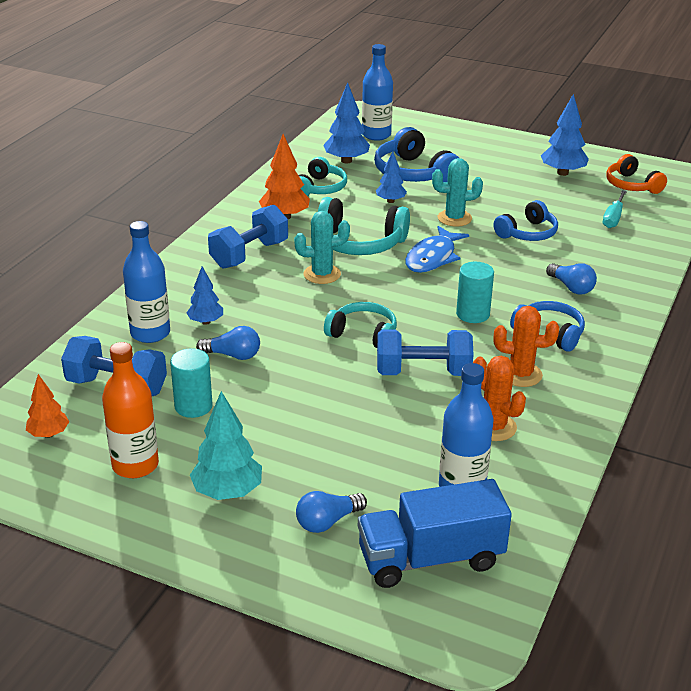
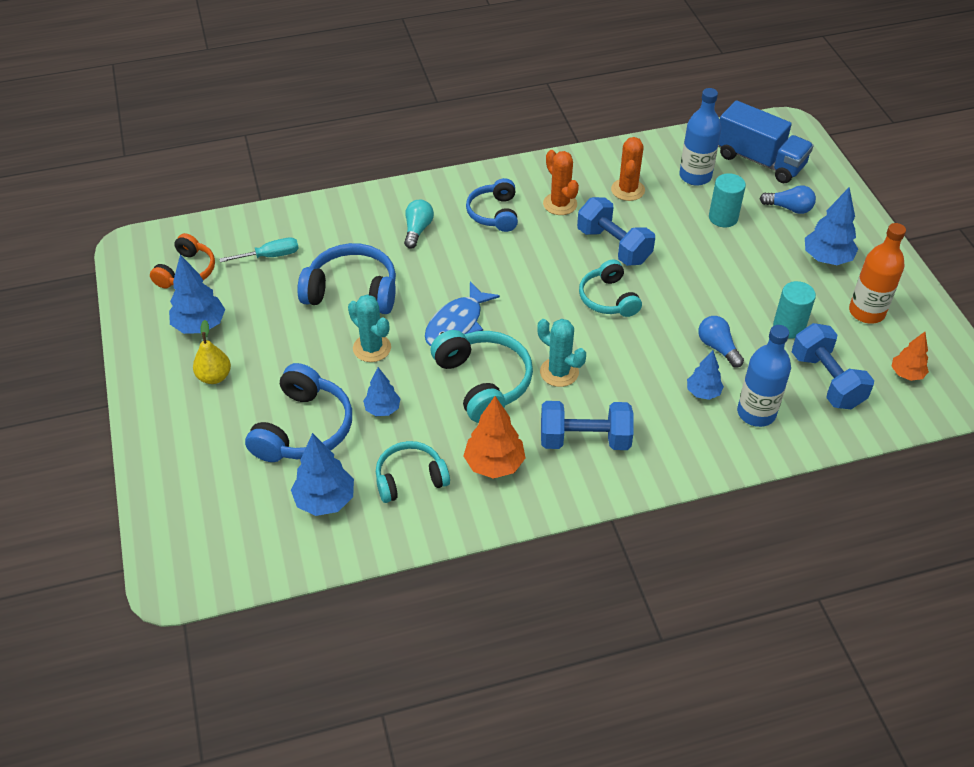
camera: 130 degrees left, 15 degrees up
turquoise tree [190,391,262,500] -> blue tree [805,187,858,265]
blue bottle [362,44,393,141] -> none
blue fish [405,226,469,273] -> blue fish turned 135 degrees clockwise [425,282,500,346]
turquoise cylinder [456,262,494,323] -> turquoise cylinder moved to [709,173,746,228]
blue headphones [493,200,558,241] -> blue headphones [297,243,396,314], size x1.51
blue light bulb [546,263,597,295] -> turquoise light bulb [404,200,434,249]
none -> yellow pear [193,320,231,384]

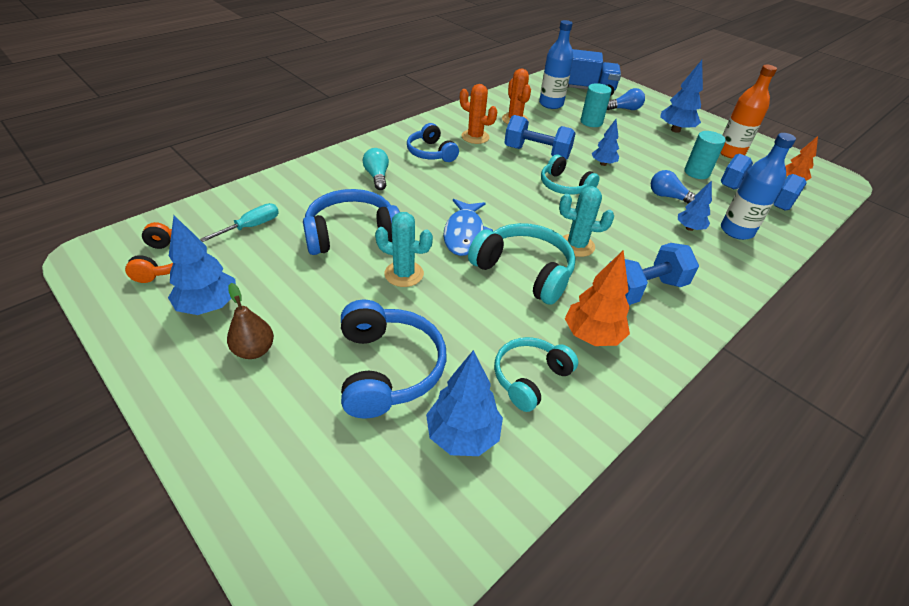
camera: 30 degrees left, 5 degrees down
yellow pear [193,320,231,384] -> brown pear [227,283,274,359]
blue tree [363,367,401,416] -> blue tree moved to [592,119,619,166]

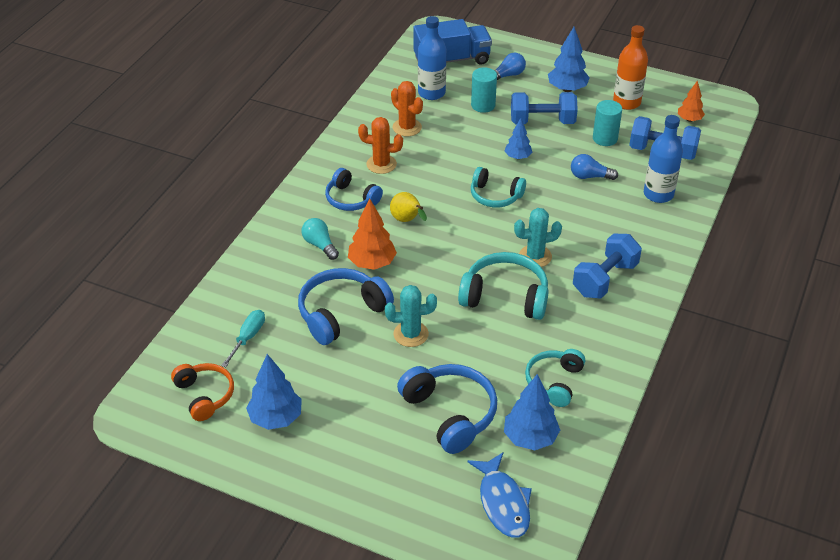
camera: 20 degrees left, 0 degrees up
brown pear [227,283,274,359] -> none
blue fish [443,199,493,256] -> blue fish moved to [467,452,532,538]
blue dumbbell [504,115,576,160] -> blue dumbbell moved to [511,92,578,124]
orange tree [565,250,630,346] -> orange tree moved to [348,199,397,270]
blue tree [678,180,712,231] -> none
none -> yellow pear [390,192,427,222]

